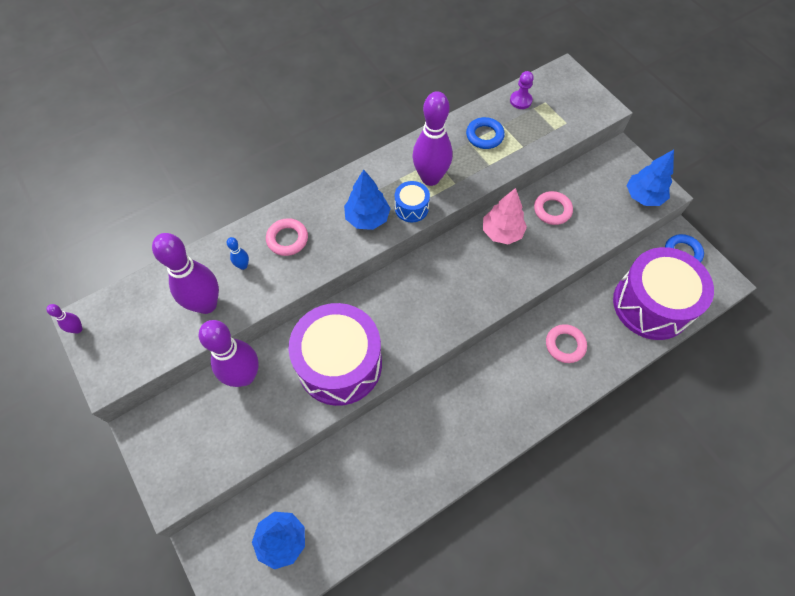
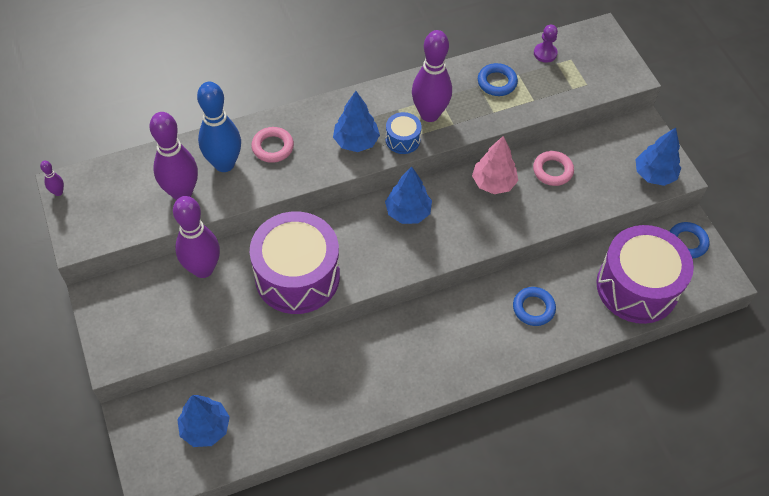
camera: 10 degrees right, 5 degrees down
blue bowling pin [227,237,249,270] -> blue bowling pin [197,82,241,172], size x2.39
pink ring [546,324,587,363] -> blue ring [513,287,556,326]
none -> blue tree [385,166,432,224]

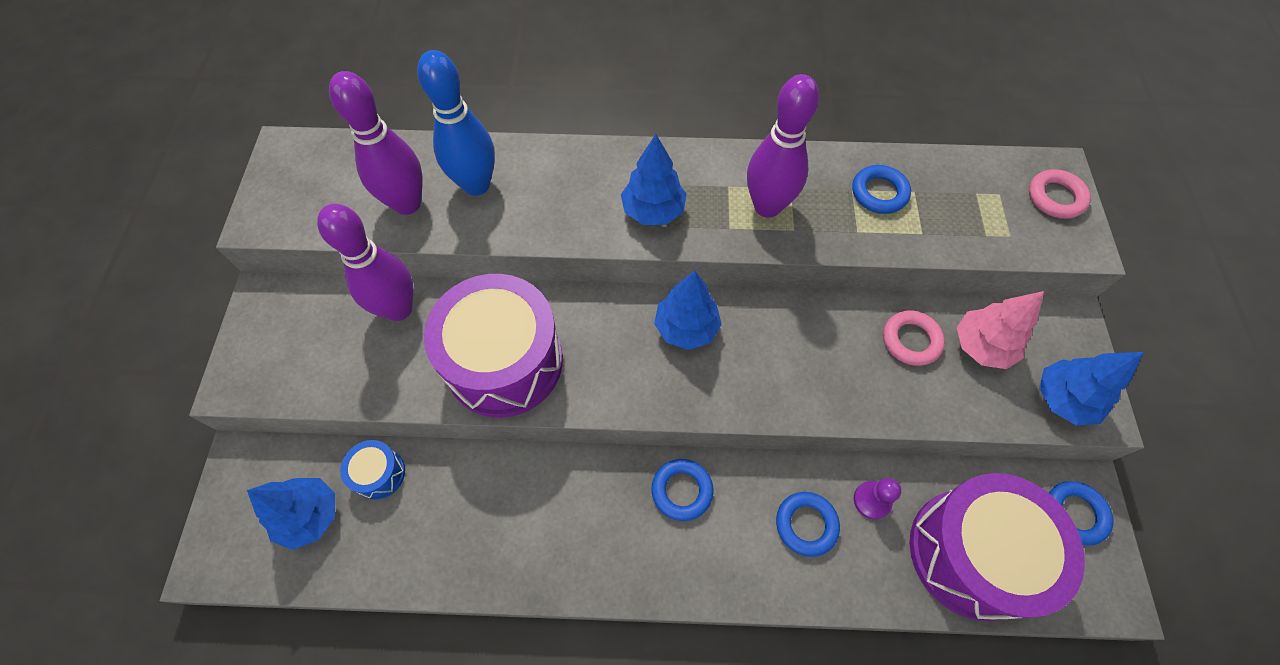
camera: 25 degrees right, 5 degrees up
purple bowling pin [40,161,64,196] -> none
pink ring [251,127,294,163] -> pink ring moved to [1029,169,1091,219]
blue drum [385,112,422,154] -> blue drum moved to [340,440,405,500]
pink tree [472,136,518,194] -> pink tree moved to [957,291,1044,369]
purple pawn [534,25,558,63] -> purple pawn moved to [854,478,901,520]
none -> blue ring [652,459,713,521]

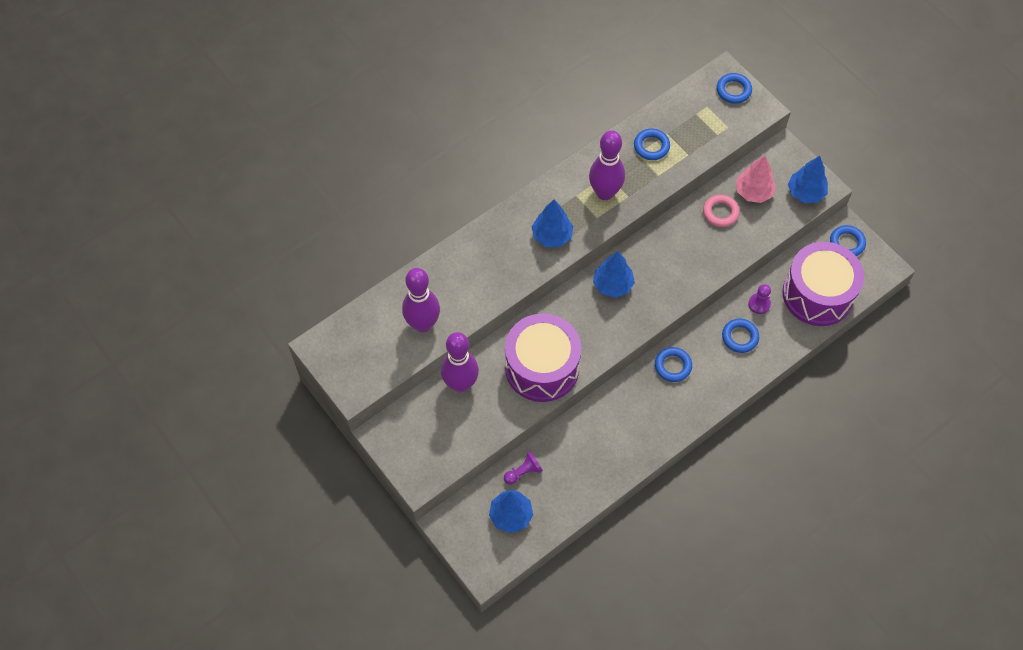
camera: 40 degrees left, 0 degrees up
blue drum [340,440,405,500] -> purple pawn [504,451,543,485]
blue bowling pin [417,50,495,196] -> none
pink ring [1029,169,1091,219] -> blue ring [717,73,752,104]

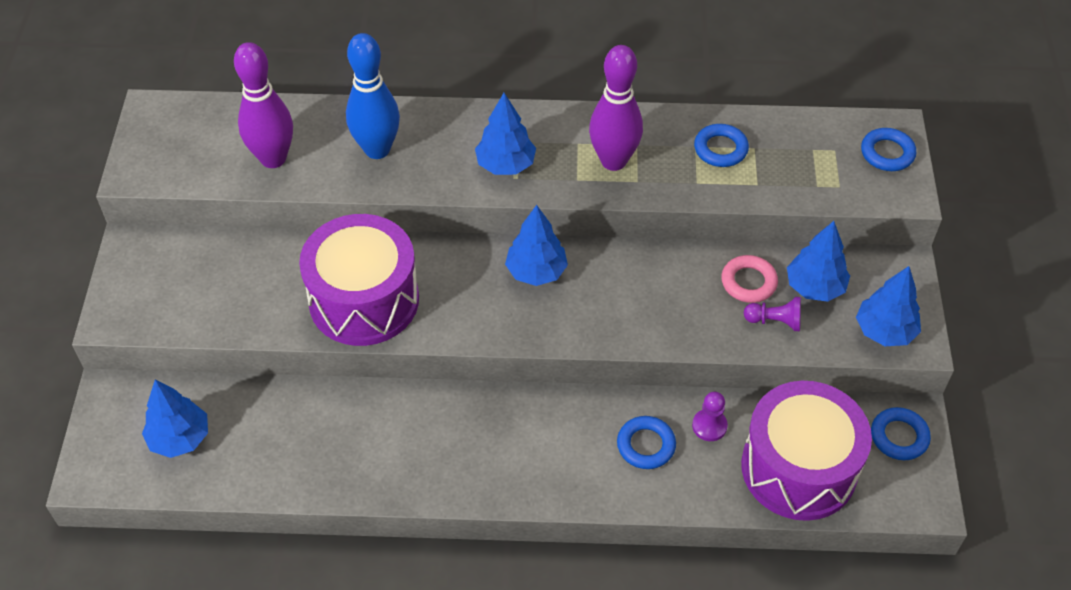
camera: 40 degrees right, 10 degrees down
purple bowling pin [441,332,479,393] -> none
purple pawn [504,451,543,485] -> purple pawn moved to [744,297,801,331]
blue ring [655,347,692,382] -> none
pink tree [736,155,776,203] -> blue tree [787,221,850,302]
none -> blue bowling pin [346,33,400,159]

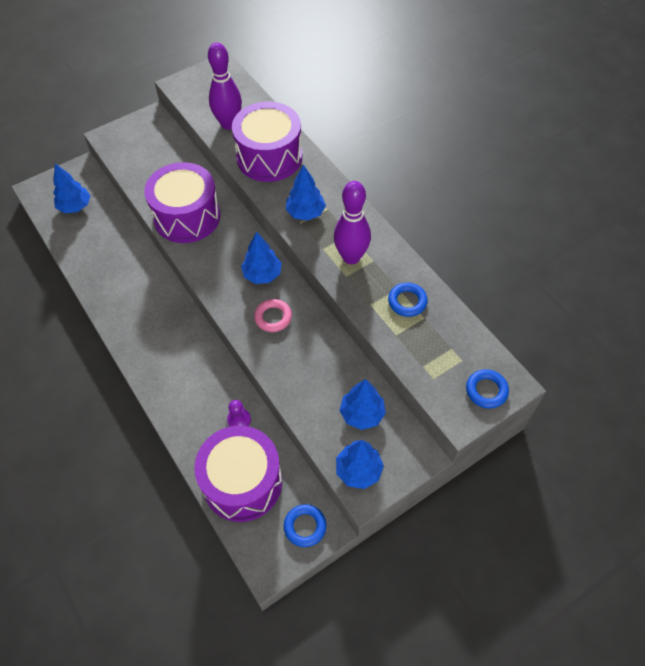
camera: 55 degrees right, 5 degrees up
blue bowling pin [346,33,400,159] -> purple drum [232,102,302,182]
blue ring [617,416,676,469] -> none
pink ring [721,255,778,303] -> pink ring moved to [254,299,292,332]
purple pawn [744,297,801,331] -> none

